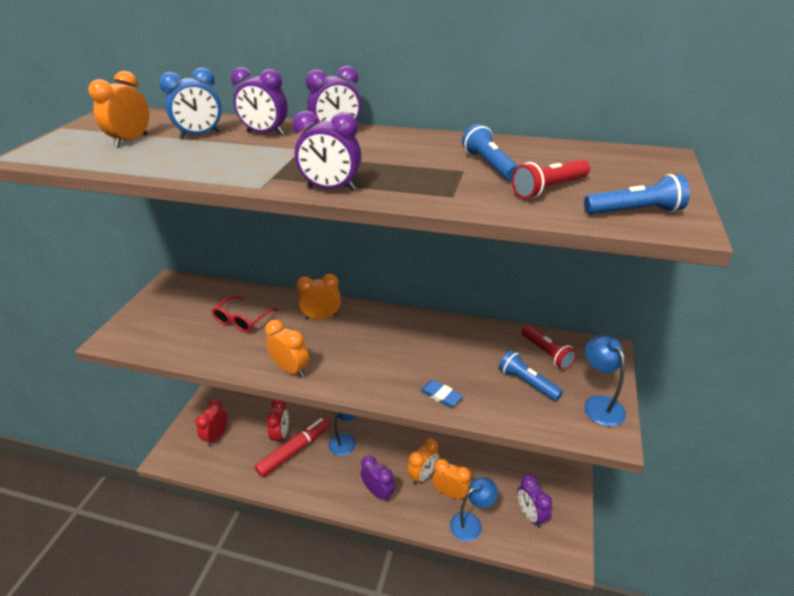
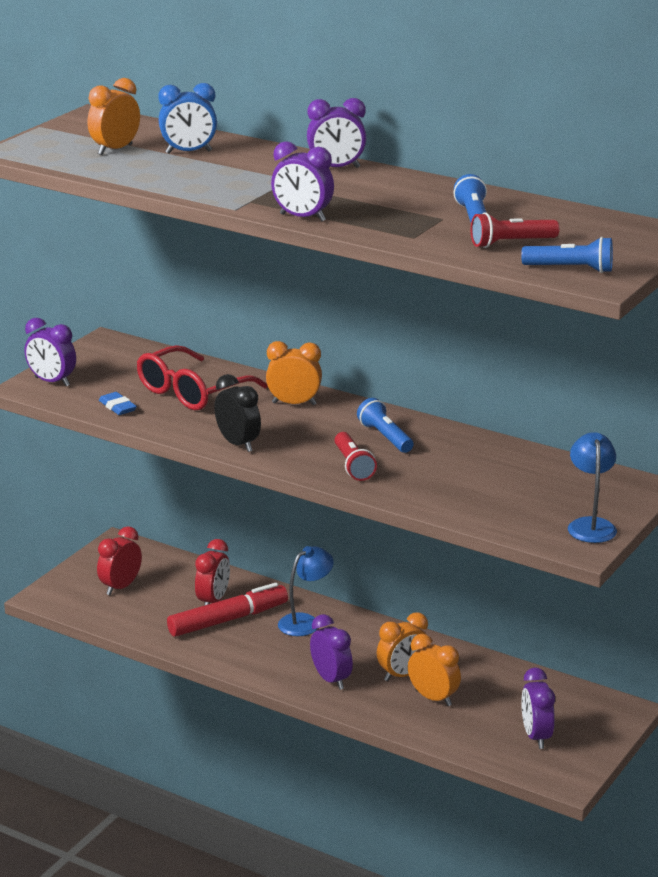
camera: 15 degrees right, 10 degrees down
red glasses [212,295,279,332] -> red glasses [137,345,268,410], size x1.55
purple clock [231,67,288,135] -> purple clock moved to [24,318,76,387]
orange clock [265,320,309,377] -> black clock [214,374,261,452]
blue eraser [420,380,463,407] -> blue eraser moved to [99,392,137,415]
blue lamp [450,477,498,542] -> none
blue flashlight [498,350,563,401] -> blue flashlight moved to [357,398,414,453]
red flashlight [521,325,577,370] -> red flashlight moved to [335,432,377,481]

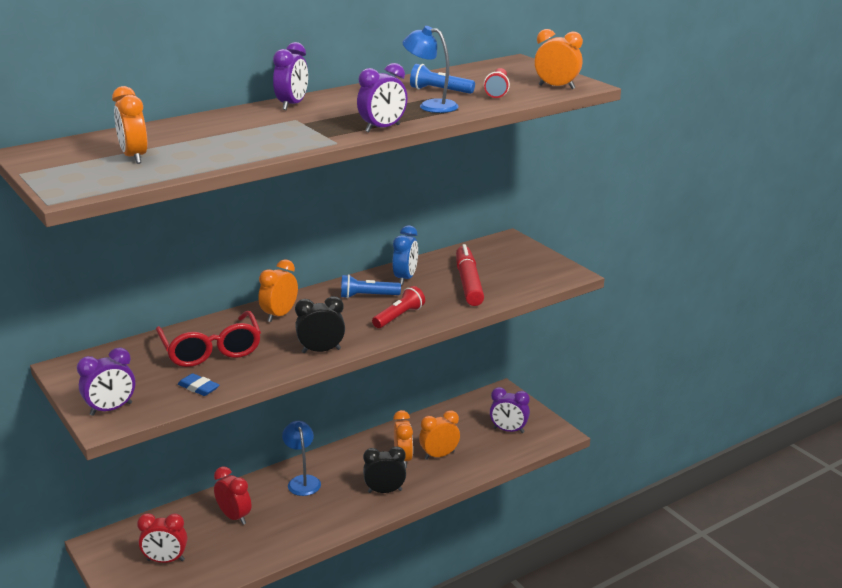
camera: 65 degrees left, 0 degrees up
red clock [97,526,142,595] -> red clock turned 60 degrees counterclockwise [137,513,187,563]
blue eraser [99,392,137,415] -> blue eraser turned 45 degrees clockwise [178,373,219,396]
blue clock [158,83,217,154] -> blue clock moved to [393,225,418,285]
red marker [167,583,288,637] -> red marker moved to [456,244,484,306]
purple clock [310,614,353,690] -> black clock [363,446,406,493]
red flashlight [335,432,377,481] -> red flashlight turned 60 degrees counterclockwise [372,286,425,328]
blue flashlight [521,237,613,273] -> orange clock [534,29,583,89]
blue lamp [568,432,617,543] -> blue lamp moved to [402,26,459,113]

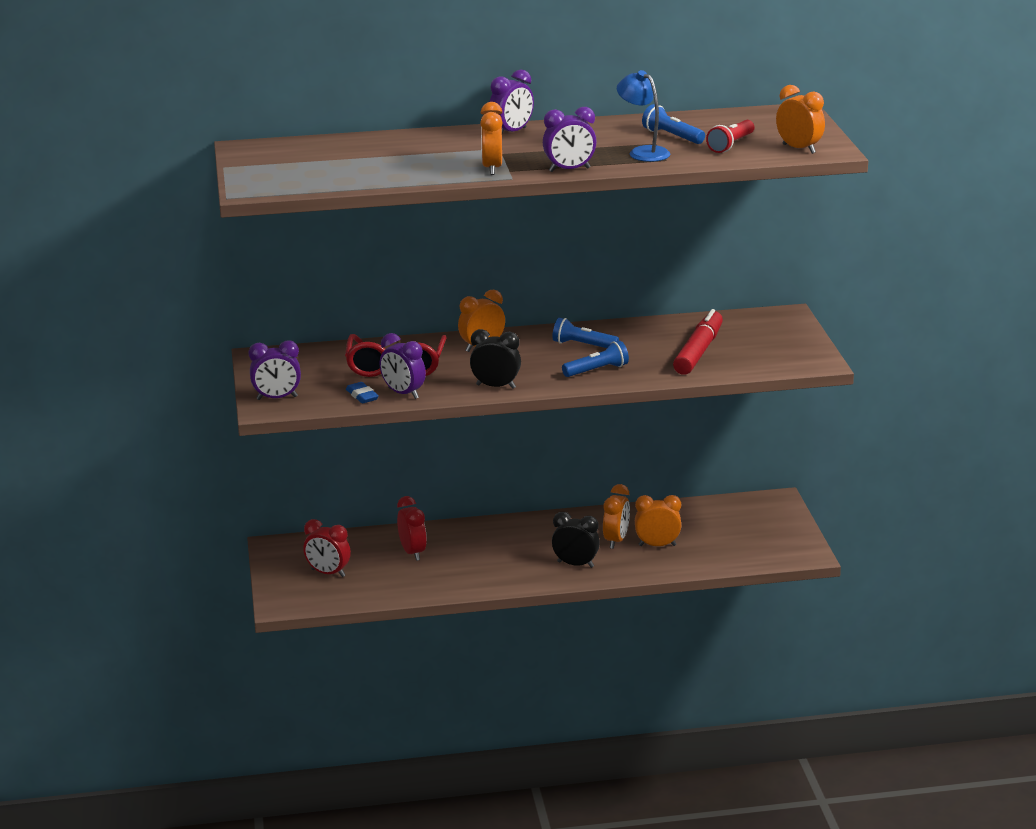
camera: 25 degrees right, 0 degrees up
orange clock [112,86,147,164] -> orange clock moved to [480,102,503,175]
blue lamp [282,421,321,496] -> none
red flashlight [372,286,425,328] -> blue flashlight [562,341,629,377]
blue clock [393,225,418,285] -> none
purple clock [490,387,530,433] -> purple clock moved to [380,333,426,399]

